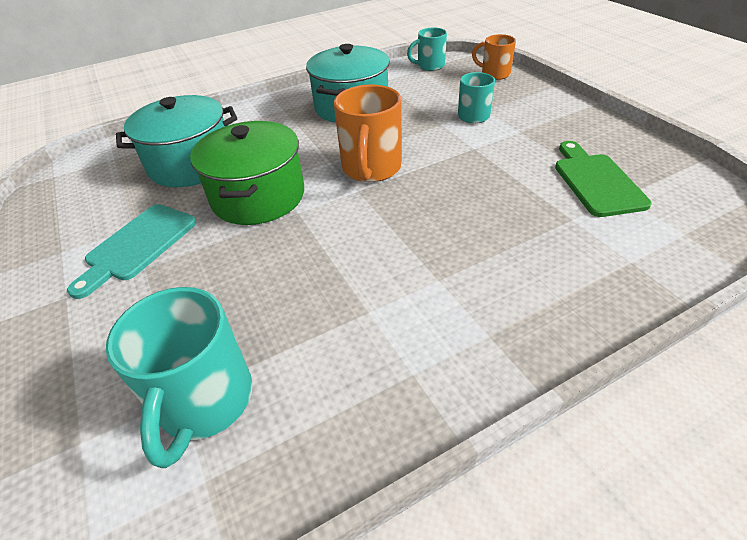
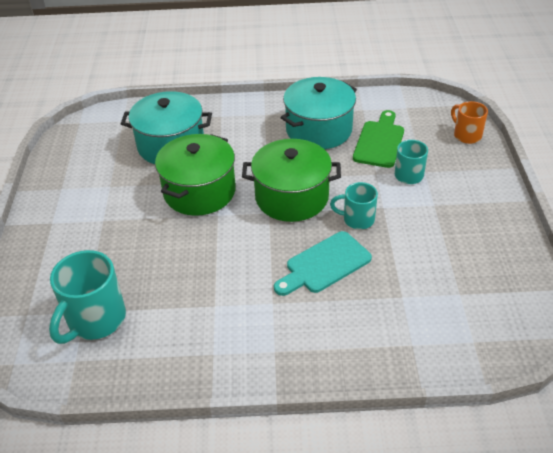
camera: 25 degrees right, 0 degrees up
turquoise cutting board [67,204,196,299] -> turquoise cutting board moved to [274,231,372,296]
orange mug [334,84,402,182] -> green pot [242,139,341,222]
turquoise mug [407,28,447,71] -> turquoise mug moved to [330,182,378,229]
green cutting board [555,141,652,217] -> green cutting board moved to [353,110,404,168]

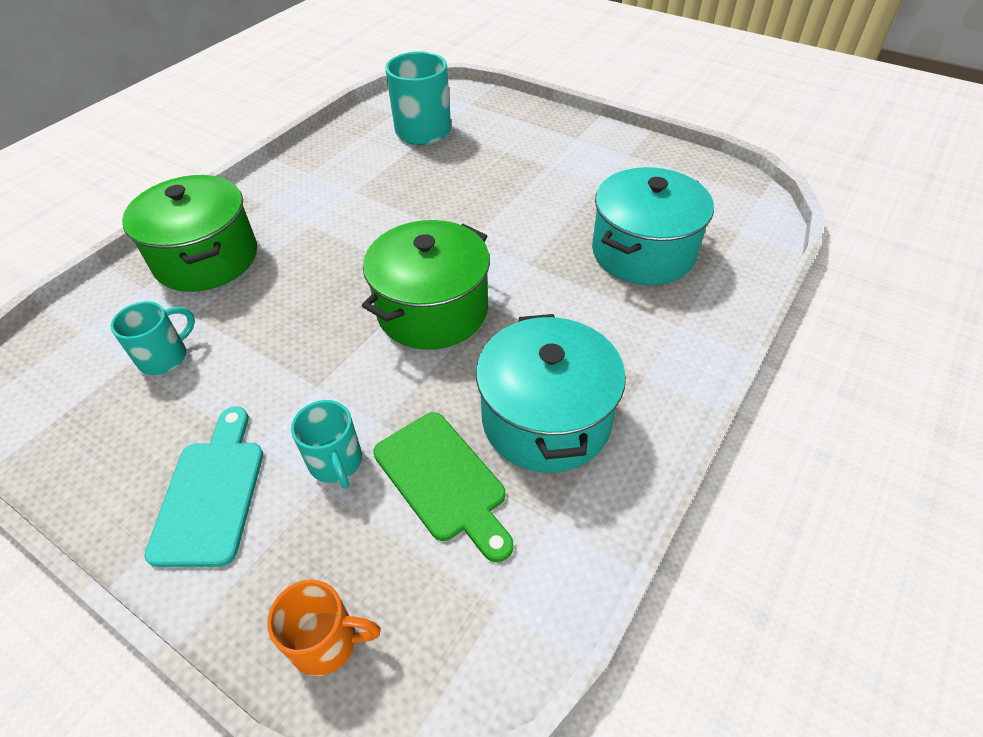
camera: 125 degrees right, 5 degrees up
green pot [155,134,236,216] -> green pot moved to [122,175,257,292]
turquoise cutting board [274,231,372,296] -> turquoise cutting board moved to [144,407,263,567]
turquoise mug [330,182,378,229] -> turquoise mug moved to [110,301,195,375]

